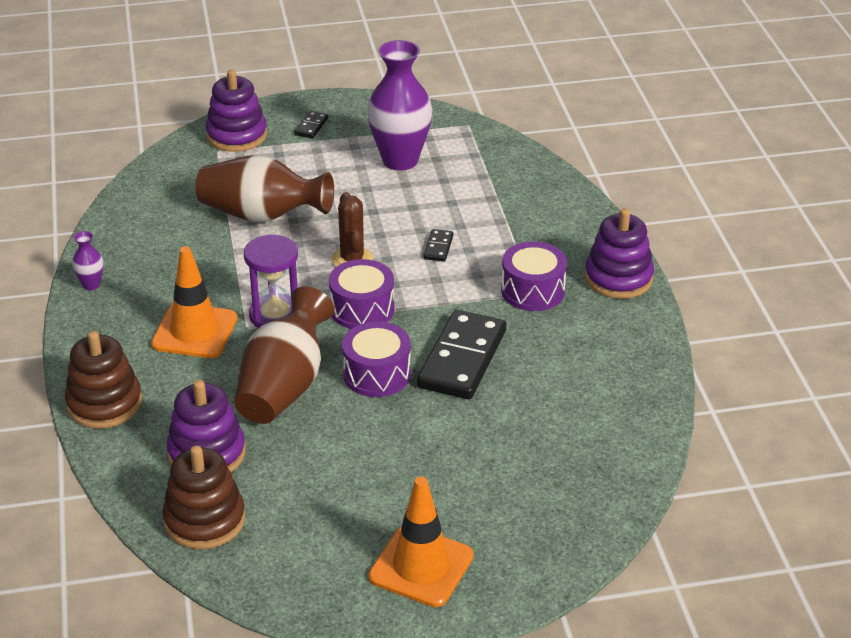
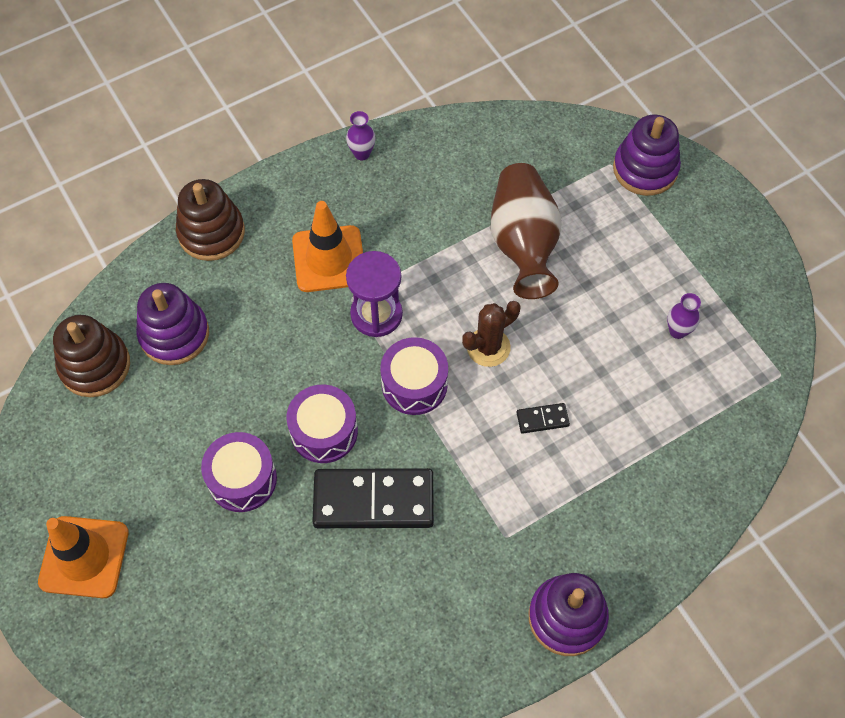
camera: 70 degrees right, 25 degrees up
brown vase [234,286,335,424] -> none
black domino [294,111,328,138] -> none
purple vase [367,40,432,171] -> purple vase [667,293,701,339], size x0.43
purple drum [501,242,567,311] -> purple drum moved to [201,432,277,512]

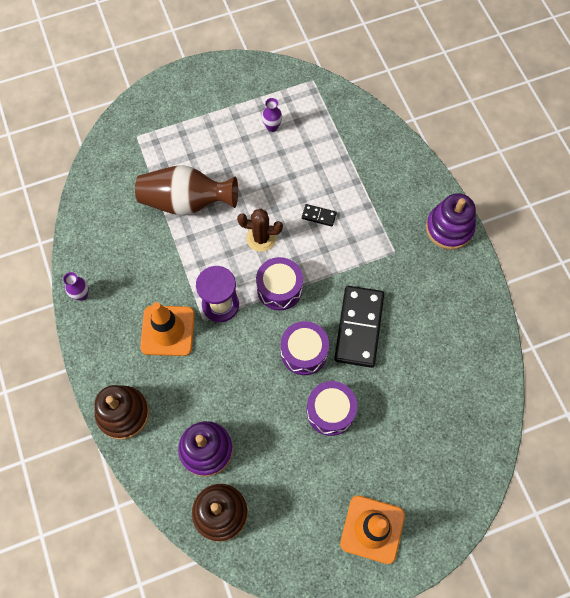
camera: 80 degrees left, 5 degrees up
brown cactus [462,301,520,367] -> brown cactus turned 60 degrees counterclockwise [237,209,283,252]
black domino [517,403,570,434] -> black domino turned 75 degrees counterclockwise [302,204,337,227]
purple stacking toy [613,115,681,196] -> none

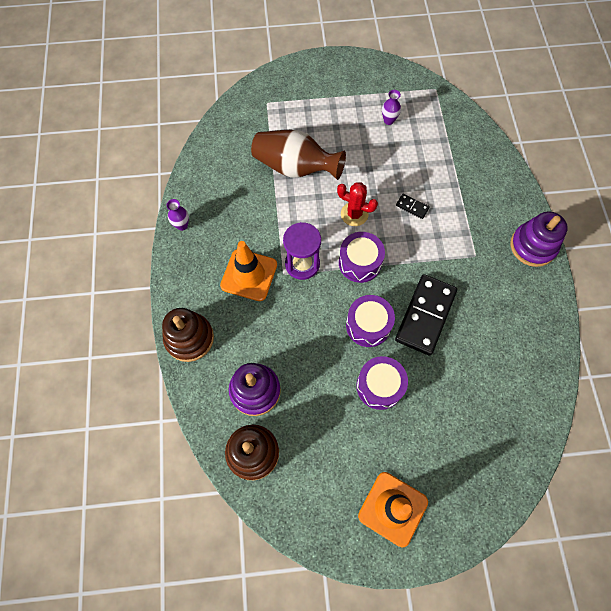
camera: 15 degrees right, 0 degrees up
brown cactus [237,209,283,252] -> red cactus [337,182,378,226]

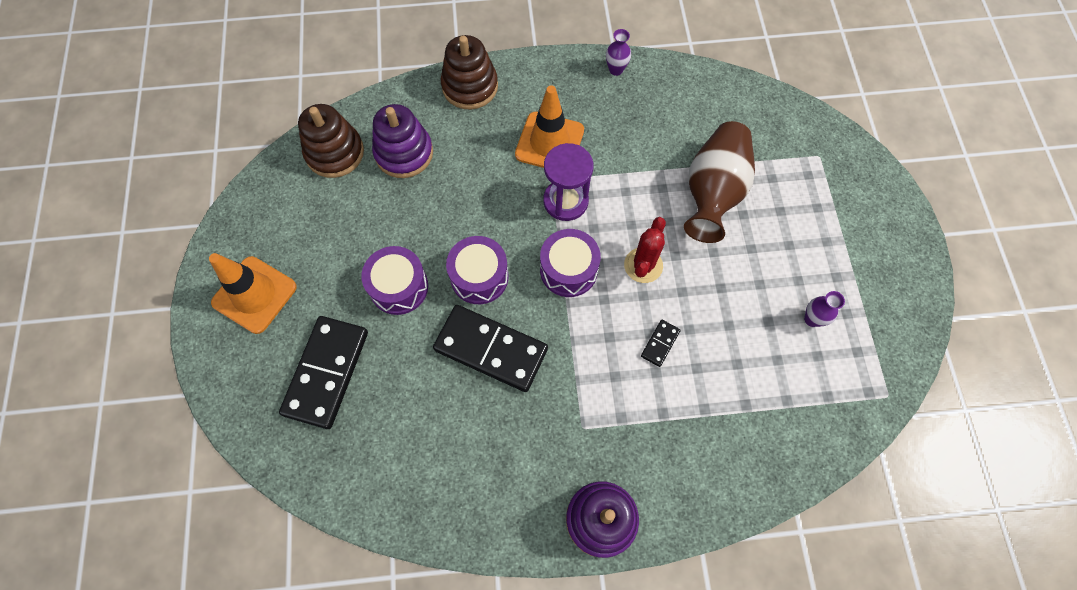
camera: 90 degrees right, 0 degrees up
none -> black domino [279,316,368,429]

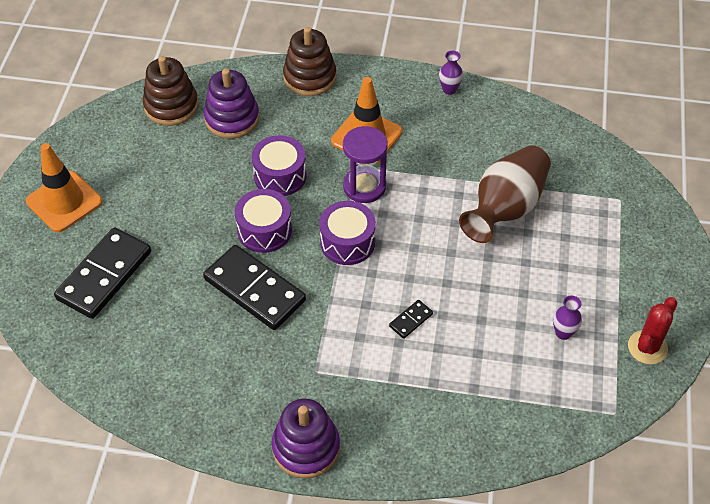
camera: 15 degrees right, 15 degrees down
purple drum [361,246,428,315] -> purple drum moved to [252,135,306,196]
red cactus [624,217,666,283] -> red cactus moved to [628,297,678,364]

